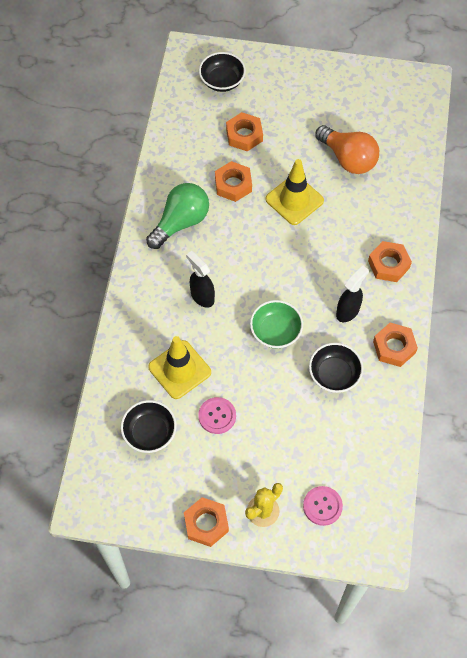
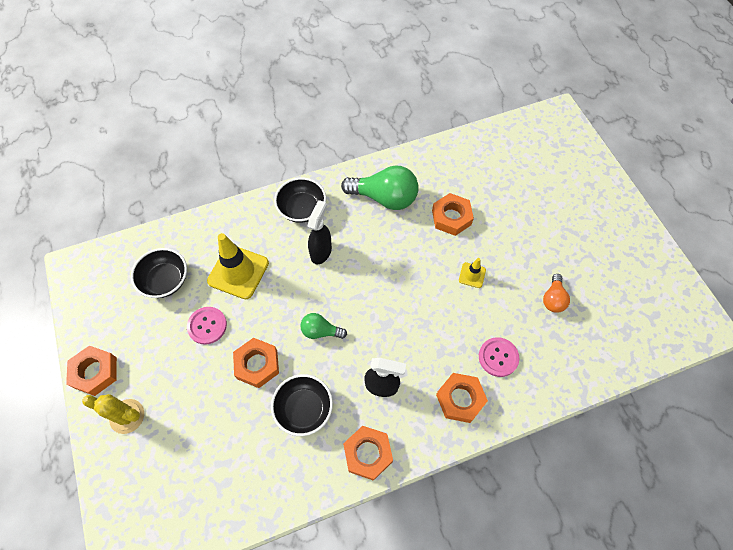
camera: 60 degrees right, 0 degrees up
black bowl [199,52,246,92] -> black bowl moved to [274,178,326,223]
orange nut [226,112,263,152] -> orange nut moved to [233,338,279,388]
green bowl [250,300,303,348] -> green light bulb [300,313,347,339]
yellow traffic cone [266,159,324,225] -> yellow traffic cone [459,258,486,288], size x0.49
pink button [303,486,343,526] -> pink button moved to [479,337,519,377]
orange light bulb [315,125,379,174] -> orange light bulb [543,274,570,313], size x0.53

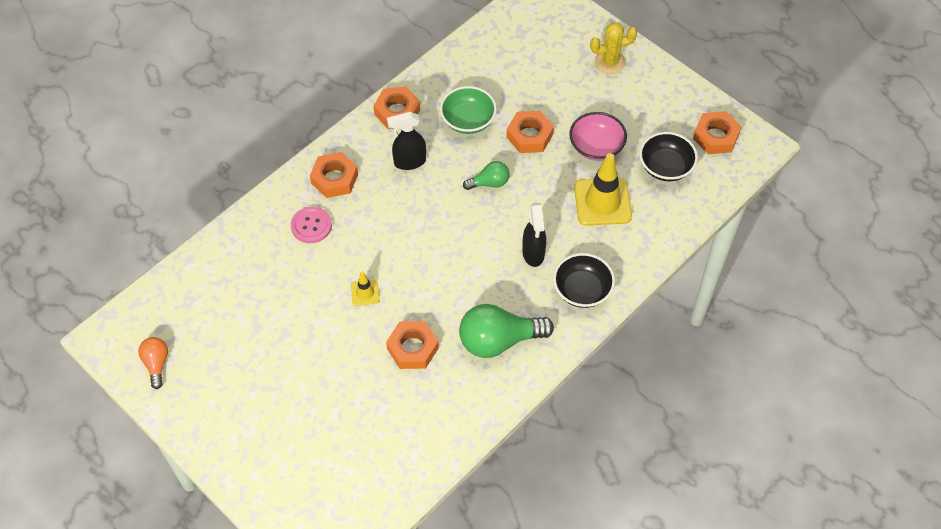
camera: 155 degrees right, 5 degrees down
orange nut [66,345,117,396] -> orange nut moved to [693,111,742,154]
pink button [187,307,227,345] -> pink bowl [569,112,627,161]
black bowl [271,374,333,436] -> green bowl [440,86,497,134]
orange light bulb [543,274,570,313] -> orange light bulb moved to [138,337,168,389]

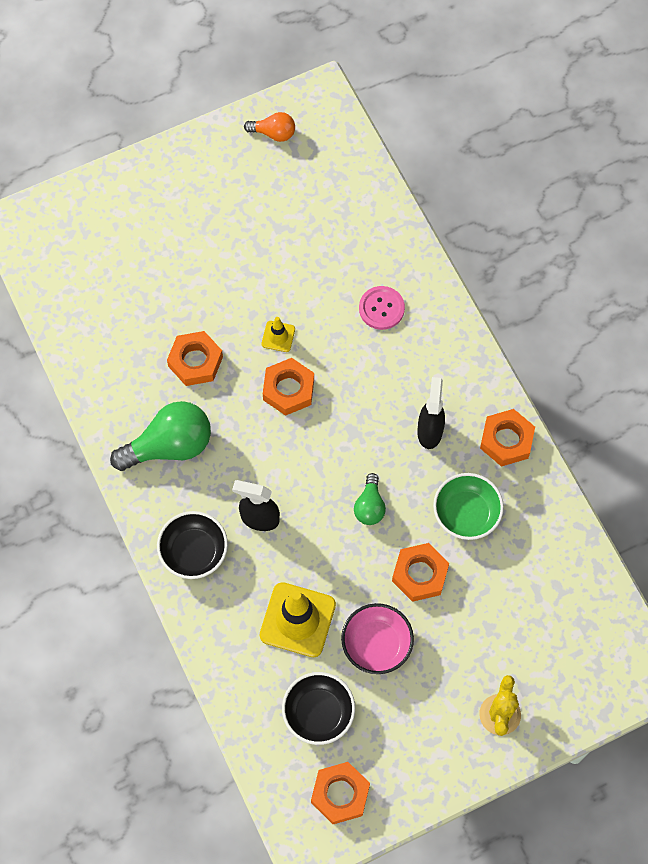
camera: 110 degrees right, 10 degrees up
orange nut [310,152,358,198] -> orange nut moved to [263,358,314,416]
green light bulb [459,304,554,358] -> green light bulb turned 60 degrees clockwise [110,401,211,471]

